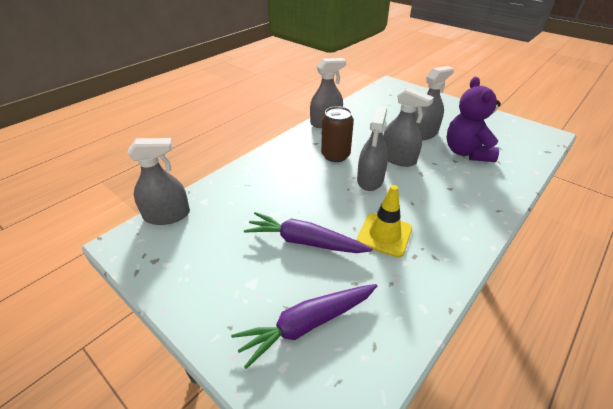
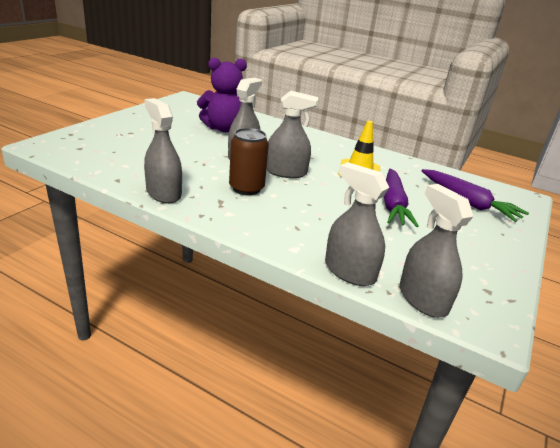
camera: 105 degrees left, 10 degrees down
grey spray bottle [415,66,454,140] -> grey spray bottle moved to [325,162,389,286]

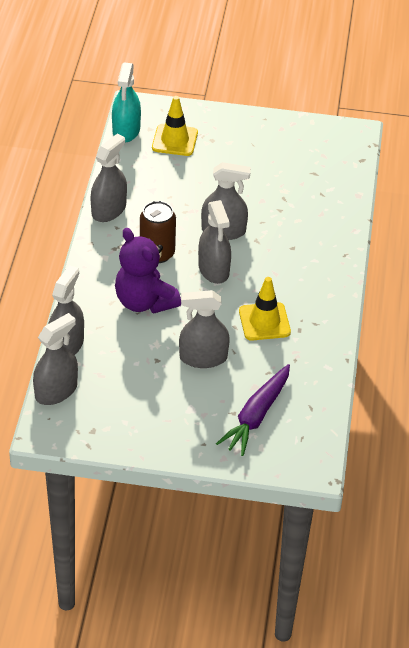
camera: 70 degrees right, 15 degrees up
purple teddy bear [197,57,247,132] -> purple teddy bear moved to [115,228,181,314]
purple carrot [384,169,419,227] -> grey spray bottle [179,290,230,368]
none -> turquoise spray bottle [112,62,141,142]
none -> yellow traffic cone [152,96,198,156]

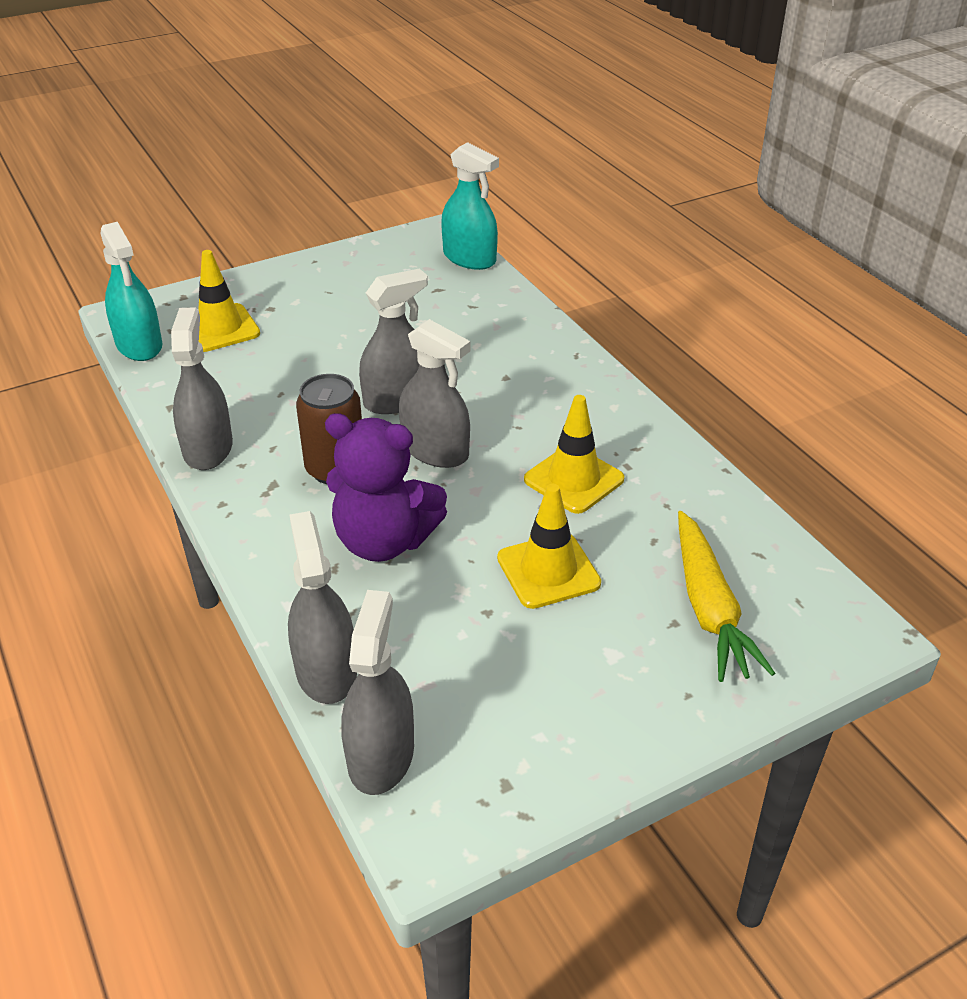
camera: 35 degrees left, 5 degrees down
grey spray bottle [179,290,230,368] -> yellow traffic cone [497,484,601,609]
purple carrot [216,364,290,456] -> yellow carrot [678,511,776,682]
none -> turquoise spray bottle [441,142,499,270]

